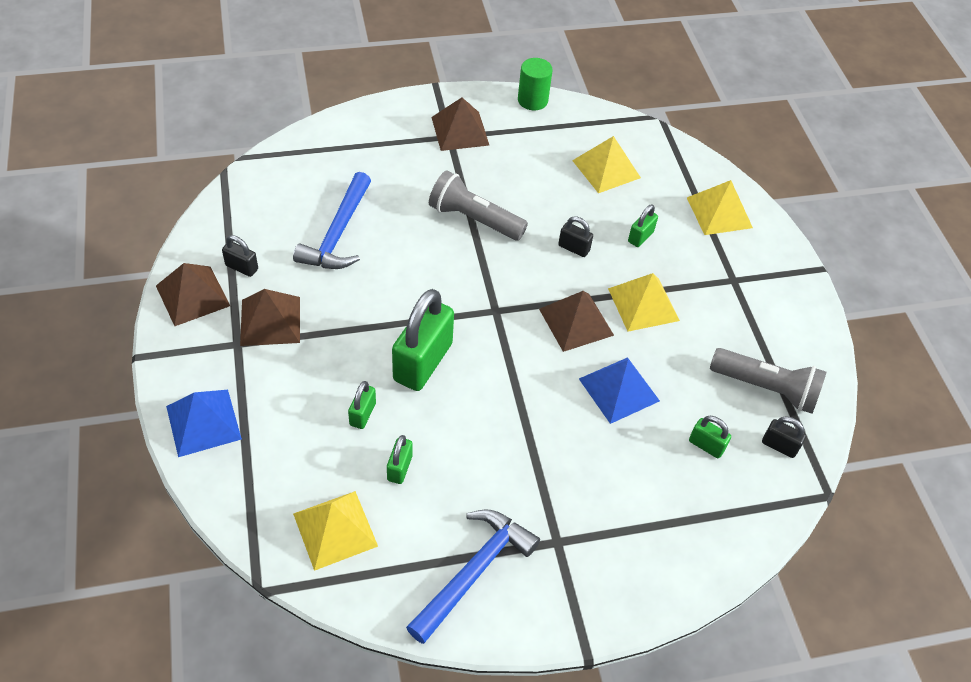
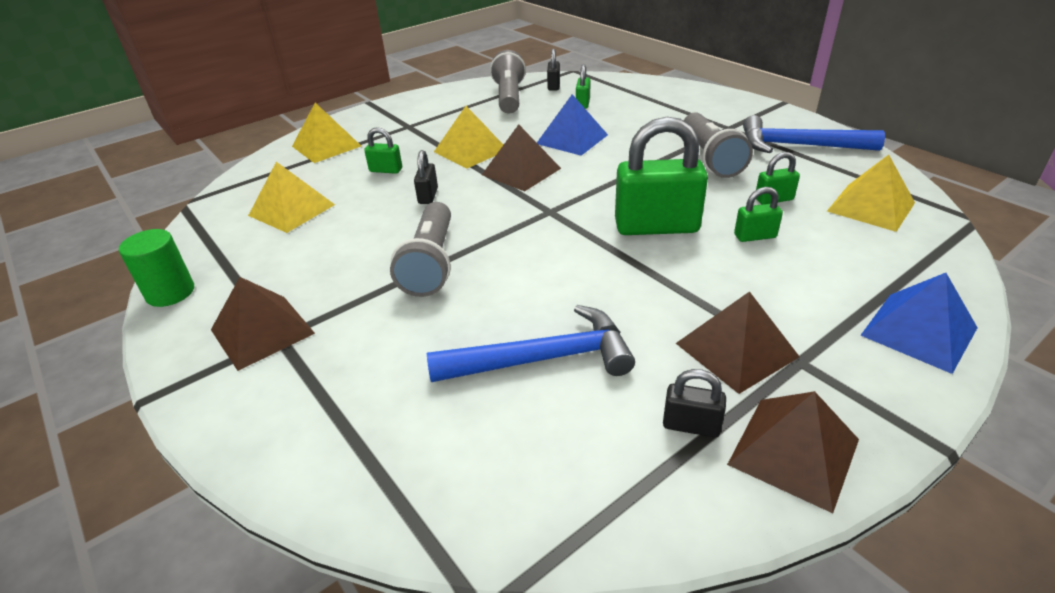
camera: 110 degrees left, 15 degrees down
black padlock [222,235,258,277] -> black padlock turned 75 degrees counterclockwise [663,369,726,437]
none -> grey flashlight [684,112,753,178]

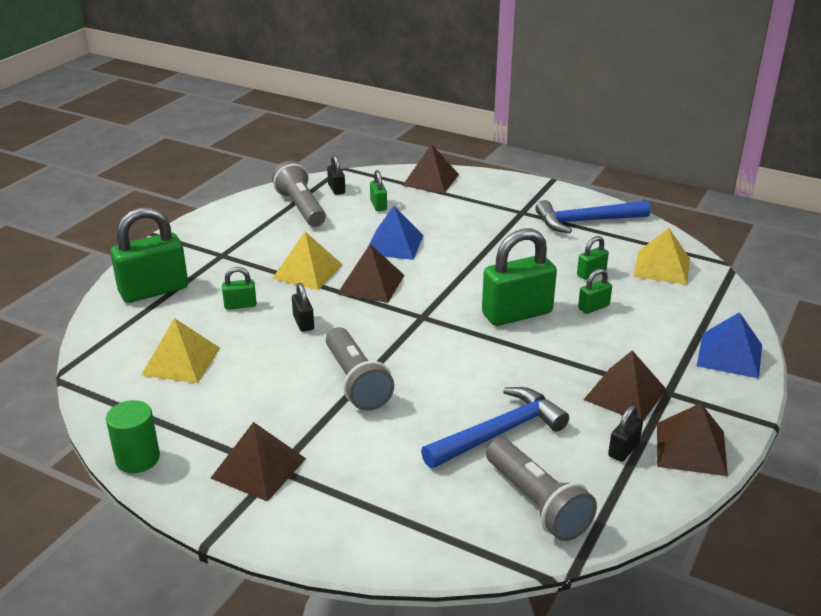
camera: 25 degrees left, 5 degrees down
yellow pyramid [292,103,361,163] -> green padlock [110,207,188,303]
black padlock [663,369,726,437] -> black padlock turned 45 degrees counterclockwise [608,405,643,462]
grey flashlight [684,112,753,178] -> grey flashlight moved to [486,438,597,541]
none -> brown pyramid [402,144,459,193]

